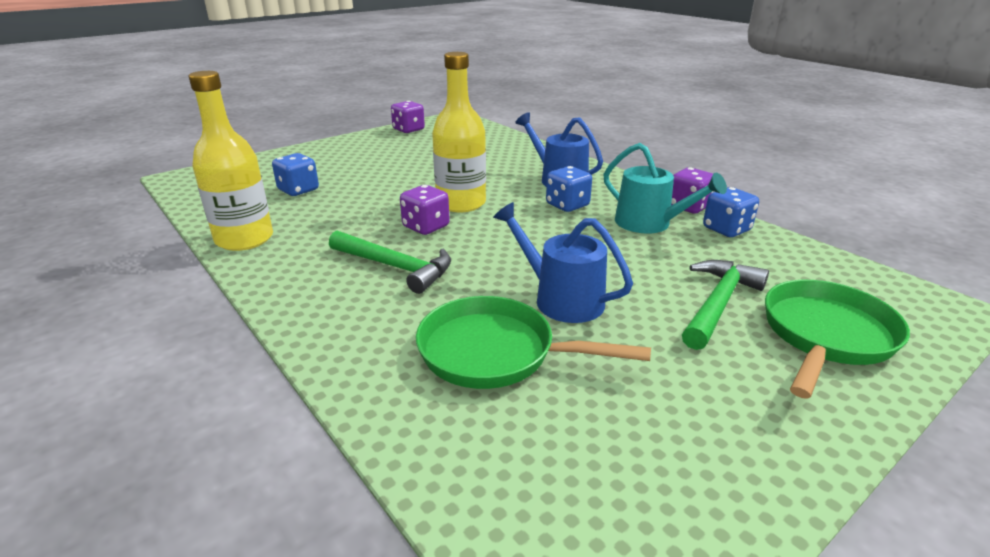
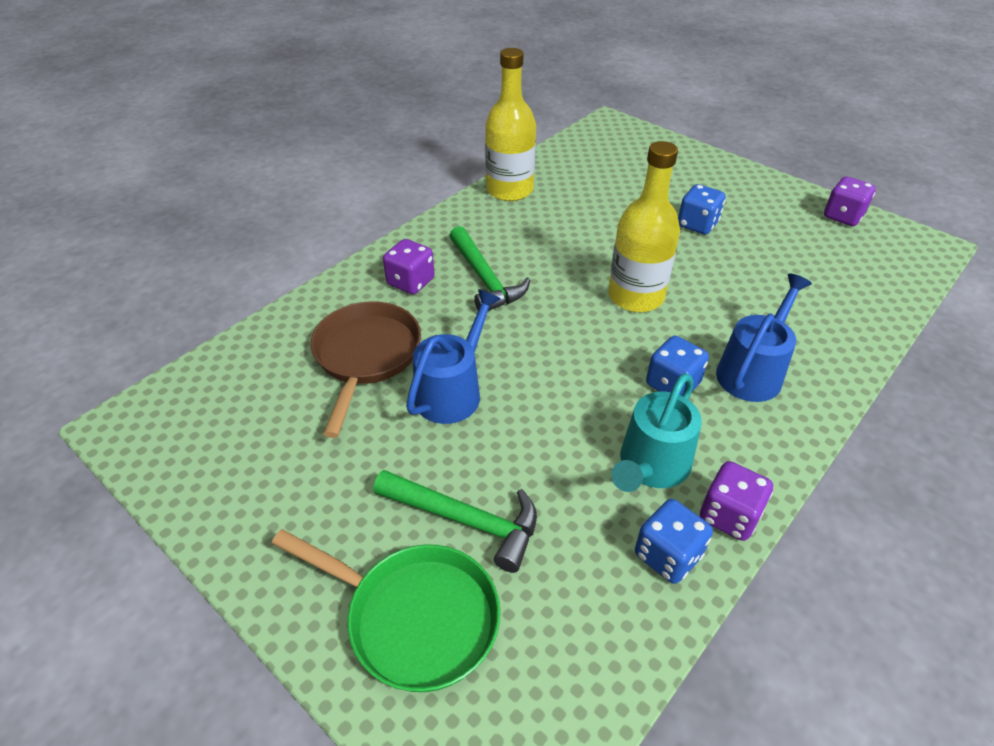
camera: 80 degrees right, 15 degrees up
blue dice [272,153,319,196] -> blue dice moved to [678,184,726,235]
green hammer [329,230,451,294] -> green hammer turned 45 degrees counterclockwise [450,226,531,311]
purple dice [400,185,450,235] -> purple dice moved to [383,239,435,294]
green pan [416,296,651,389] -> brown pan [311,301,421,438]

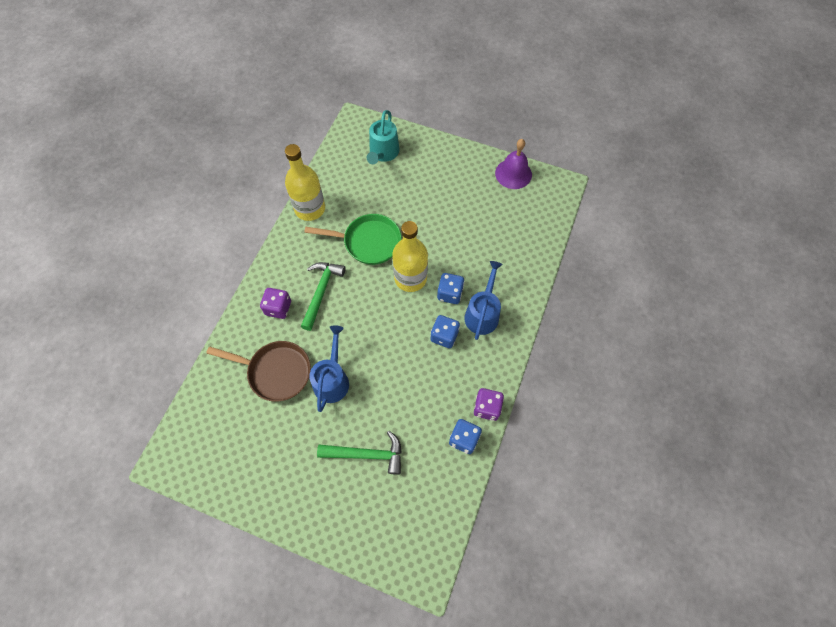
camera: 20 degrees left, 20 degrees up
green pan [271,529,501,692] -> green pan moved to [304,214,401,265]
brown pan [311,301,421,438] -> brown pan turned 120 degrees clockwise [206,341,311,402]
green hammer [450,226,531,311] -> green hammer turned 120 degrees counterclockwise [301,262,346,331]
turquoise watering can [611,373,702,492] -> turquoise watering can moved to [367,110,400,164]
blue dice [678,184,726,235] -> blue dice moved to [437,273,464,304]
purple dice [824,176,876,226] -> purple bell [495,139,532,189]

